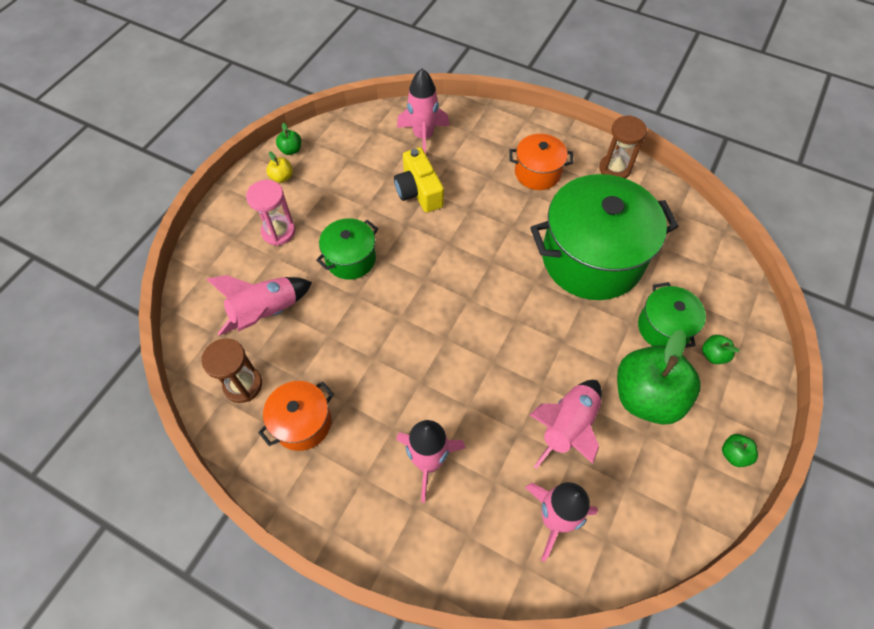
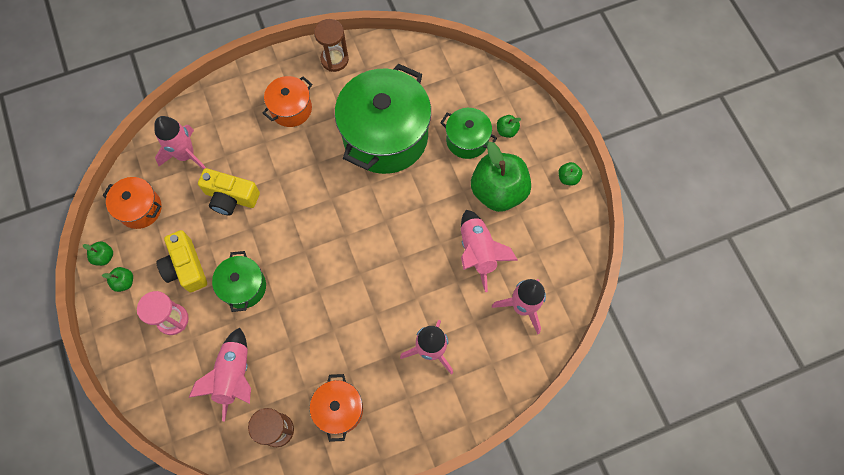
camera: 50 degrees left, 10 degrees up
yellow apple [266,151,293,183] -> green apple [102,267,133,292]
none -> orange pot [103,177,162,229]
none -> yellow camera [157,230,207,292]

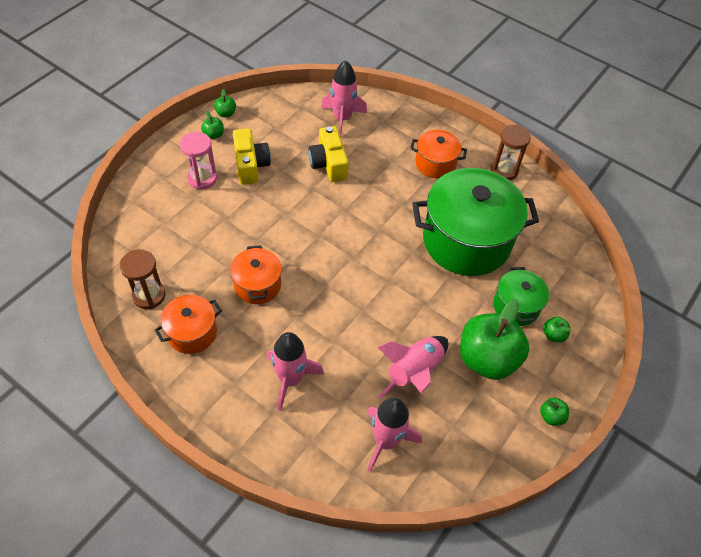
camera: 55 degrees right, 15 degrees down
orange pot [103,177,162,229] -> orange pot moved to [230,245,282,304]
yellow camera [157,230,207,292] -> yellow camera turned 135 degrees clockwise [233,128,271,185]
pink rocket [188,327,251,421] -> none
green pot [212,251,266,312] -> none

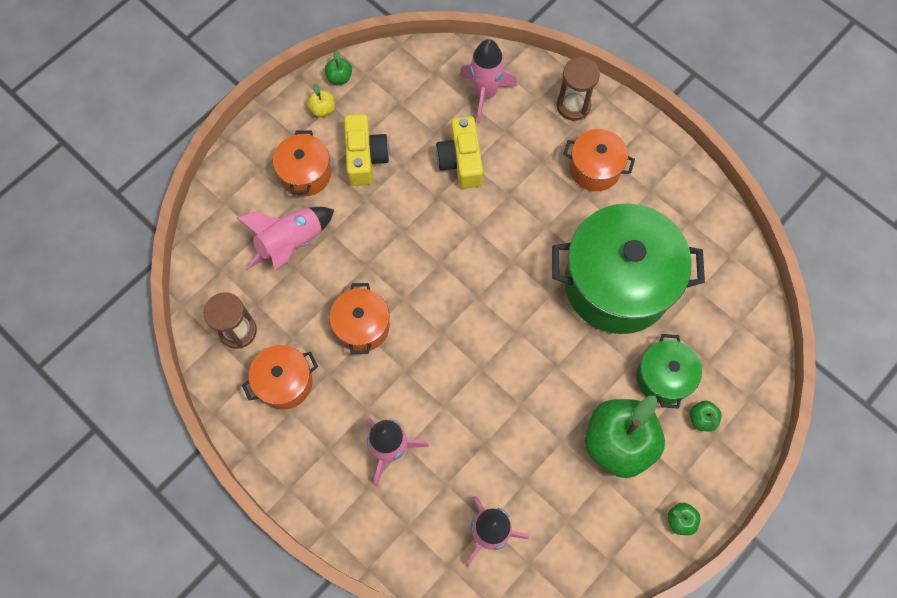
camera: 10 degrees right, 15 degrees up
pink hourglass [180,132,217,190] -> orange pot [273,130,331,196]
green apple [201,111,224,139] -> yellow apple [307,84,335,117]
pink rocket [377,336,448,399] -> pink rocket moved to [237,207,334,270]
brown hourglass [491,125,531,180] -> brown hourglass moved to [556,57,600,121]

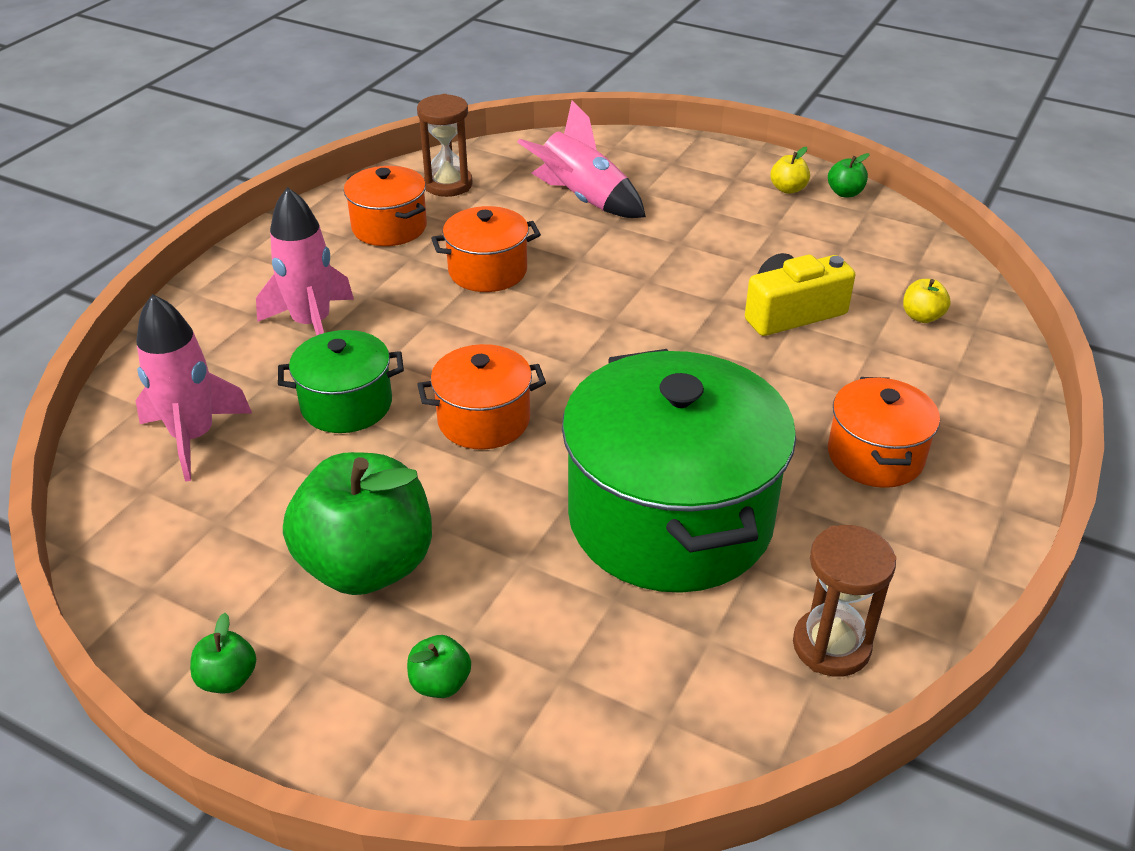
camera: 75 degrees right, 30 degrees down
orange pot [273,130,331,196] -> orange pot moved to [417,344,546,450]
yellow camera [344,114,389,186] -> none
pink rocket [460,39,517,123] -> yellow apple [903,279,951,323]
brown hourglass [556,57,600,121] -> brown hourglass moved to [793,525,896,677]
green pot [636,334,702,409] -> green pot moved to [278,330,404,433]

